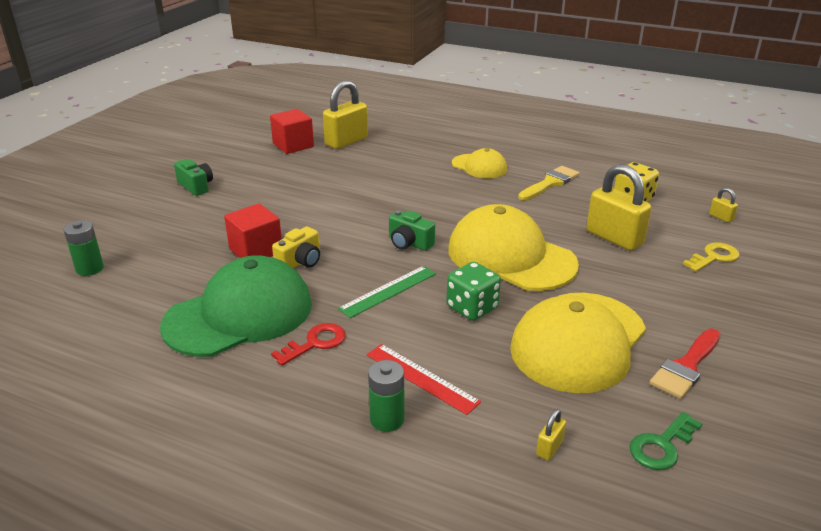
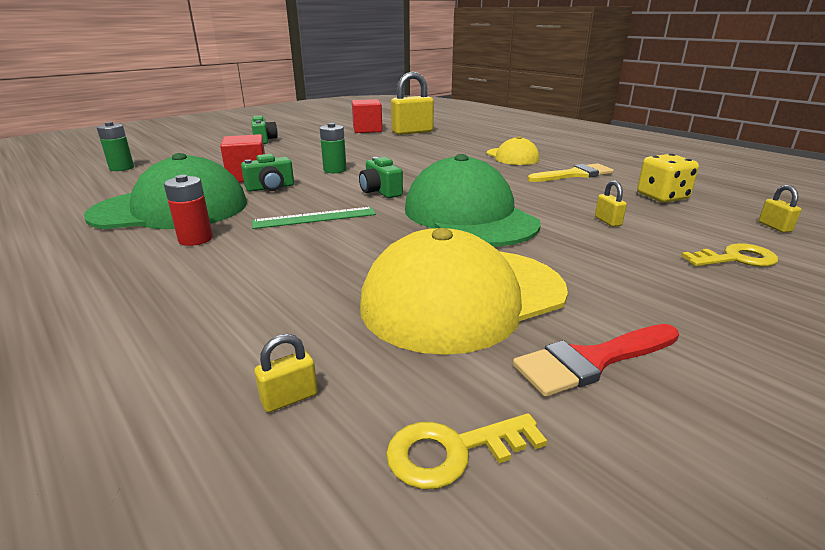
camera: 25 degrees right, 5 degrees down
red key [271,323,346,366] -> red battery [164,175,213,246]
yellow camera [272,227,320,268] -> green camera [241,154,294,192]
red ruler [367,344,481,415] -> none
green battery [368,360,405,432] -> green battery moved to [320,123,347,173]
green dice [446,262,501,321] -> none
yellow cap [448,204,579,291] -> green cap [405,154,541,246]
yellow padlock [586,164,652,251] -> yellow padlock [595,180,627,227], size x0.43
green key [629,412,702,470] -> yellow key [386,413,547,489]

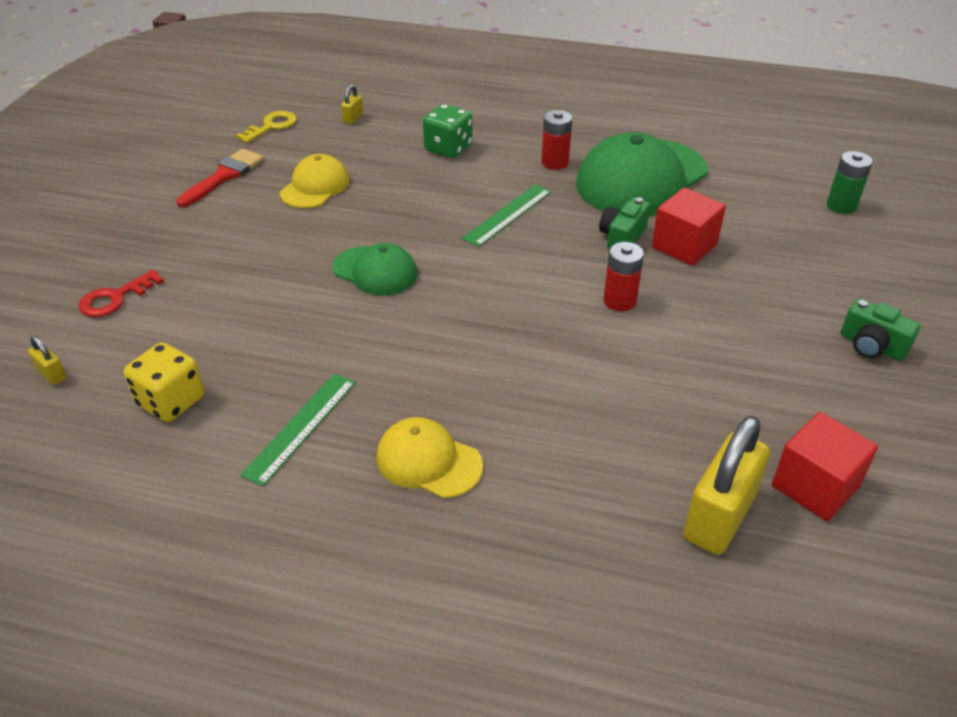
camera: 145 degrees right, 15 degrees up
green battery [320,123,347,173] -> red battery [603,242,644,311]
green camera [359,157,403,198] -> none
yellow cap [360,228,568,355] -> yellow cap [280,154,350,208], size x0.53
green cap [405,154,541,246] -> green cap [333,243,418,296], size x0.53
yellow brush [528,163,614,182] -> green ruler [241,374,356,486]
yellow padlock [595,180,627,227] -> none
yellow key [681,243,778,267] -> red key [79,270,164,317]
none -> green dice [423,104,472,158]

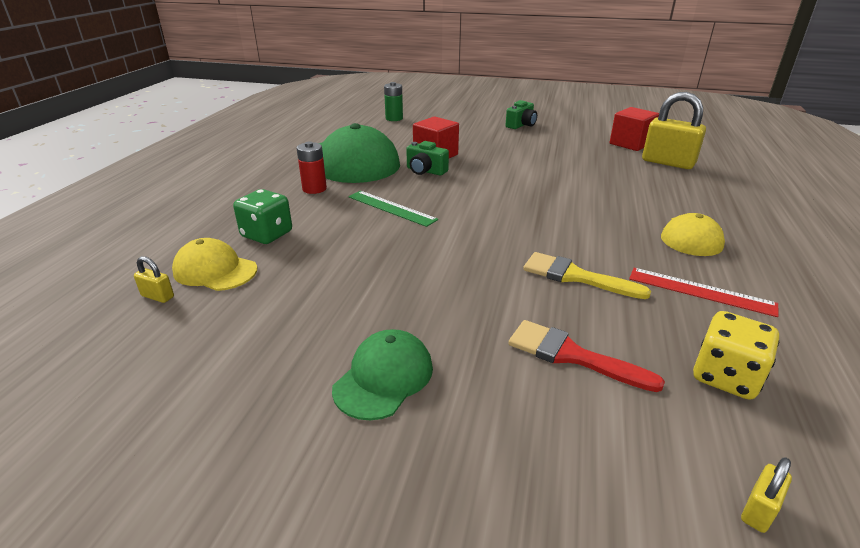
camera: 90 degrees left, 10 degrees down
red key [79,270,164,317] -> none
red brush [176,149,264,207] -> red brush moved to [508,320,665,392]
yellow key [236,111,297,143] -> none
green ruler [241,374,356,486] -> red ruler [629,268,779,317]
yellow cap [280,154,350,208] -> yellow cap moved to [172,238,257,291]
green cap [333,243,418,296] -> green cap moved to [332,329,433,420]
red battery [603,242,644,311] -> none
none -> yellow brush [523,252,651,299]

